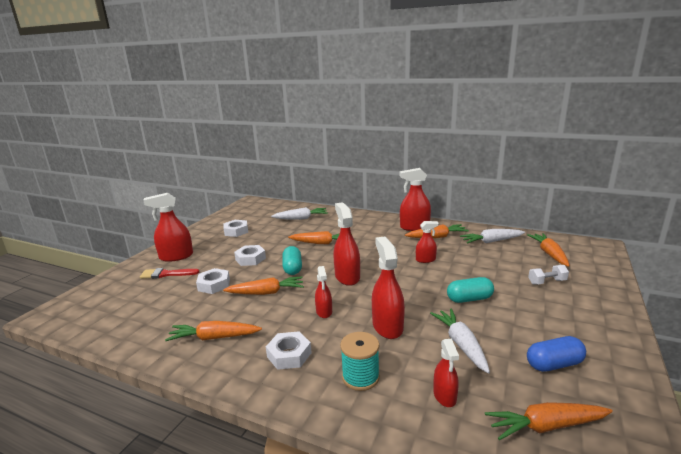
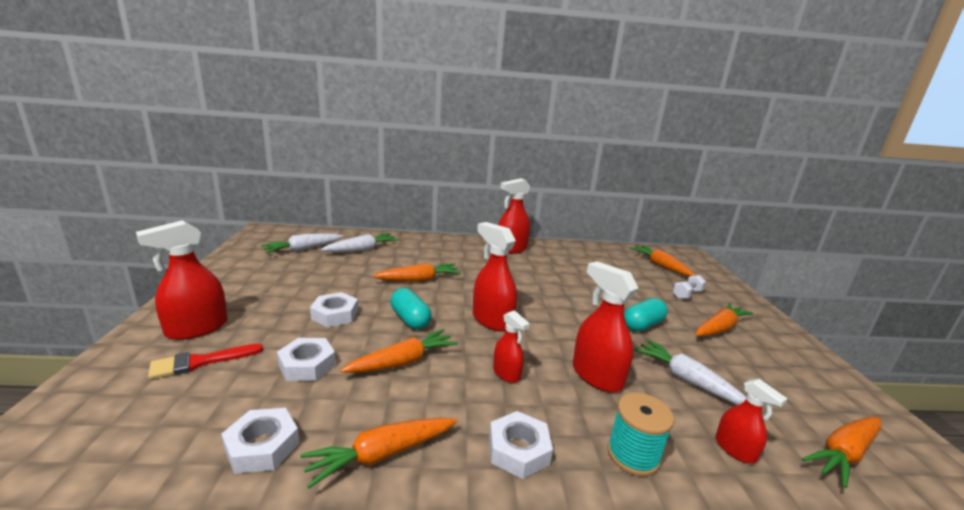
camera: 30 degrees left, 0 degrees up
white nut [223,220,248,237] -> white nut moved to [221,408,300,474]
orange carrot [405,224,469,238] -> orange carrot moved to [695,303,753,337]
red spray bottle [416,221,439,263] -> none
white carrot [460,229,525,244] -> white carrot moved to [261,233,344,253]
blue capsule [527,336,586,372] -> none

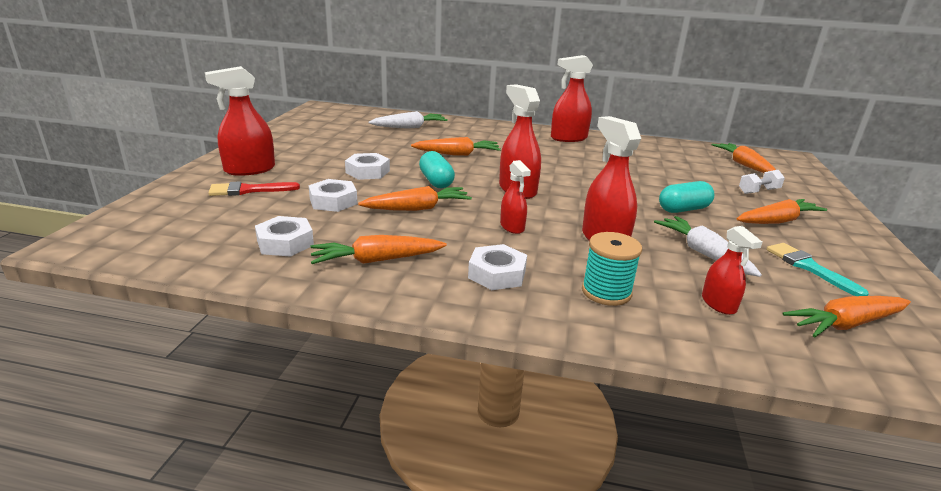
camera: 15 degrees right, 5 degrees up
white carrot [261,233,344,253] -> none
none -> turquoise brush [766,243,869,296]

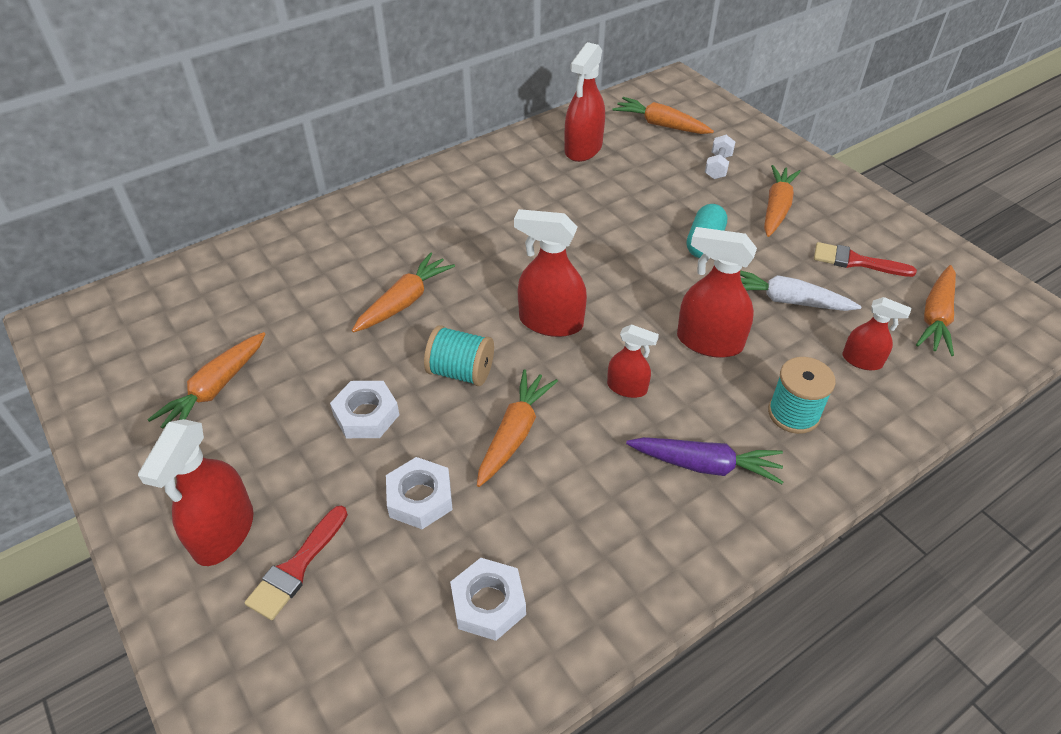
camera: 45 degrees left, 20 degrees up
orange carrot [310,235,447,264] -> orange carrot moved to [147,332,266,429]
white carrot [369,111,448,129] -> none
turquoise capsule [419,151,455,188] -> turquoise spool [424,325,494,386]
white nut [468,244,527,290] -> purple carrot [626,437,783,484]
red spray bottle [551,55,593,142] -> red spray bottle moved to [565,42,605,162]
turquoise brush [766,243,869,296] -> red brush [814,242,917,277]

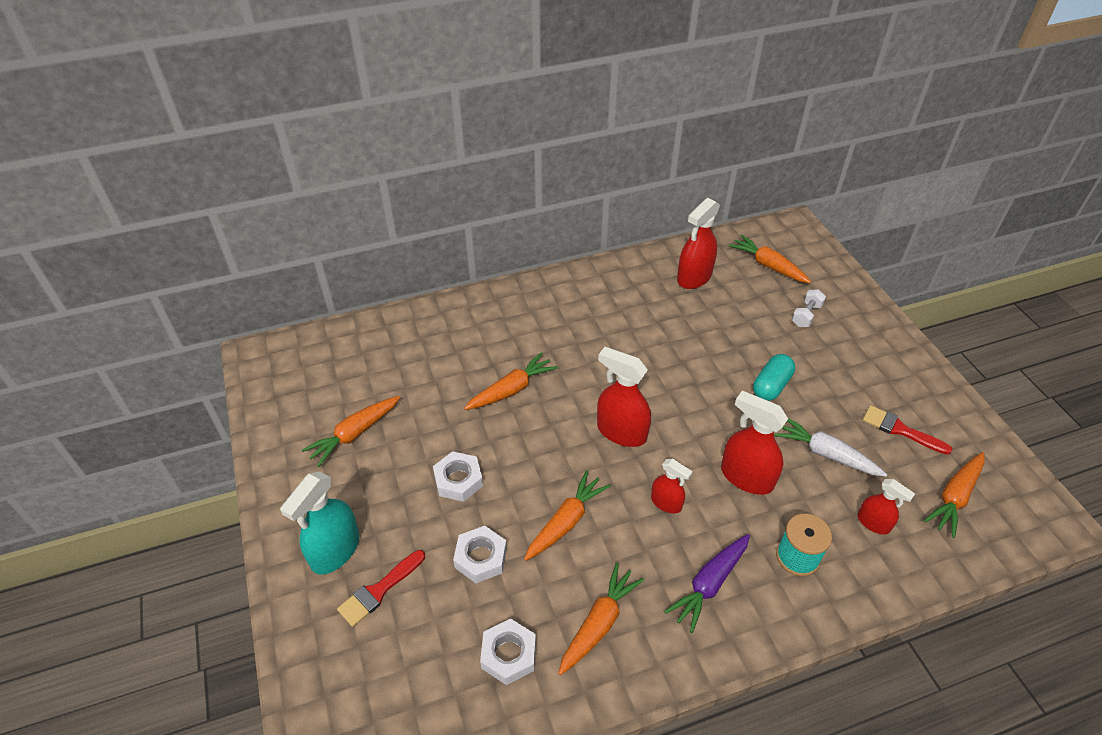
camera: 15 degrees right, 0 degrees up
red spray bottle [138,419,253,566] -> turquoise spray bottle [280,472,359,574]
turquoise spool [424,325,494,386] -> none
purple carrot [626,437,783,484] -> purple carrot turned 105 degrees clockwise [664,534,750,633]
orange carrot [764,165,801,237] -> orange carrot moved to [558,563,644,675]

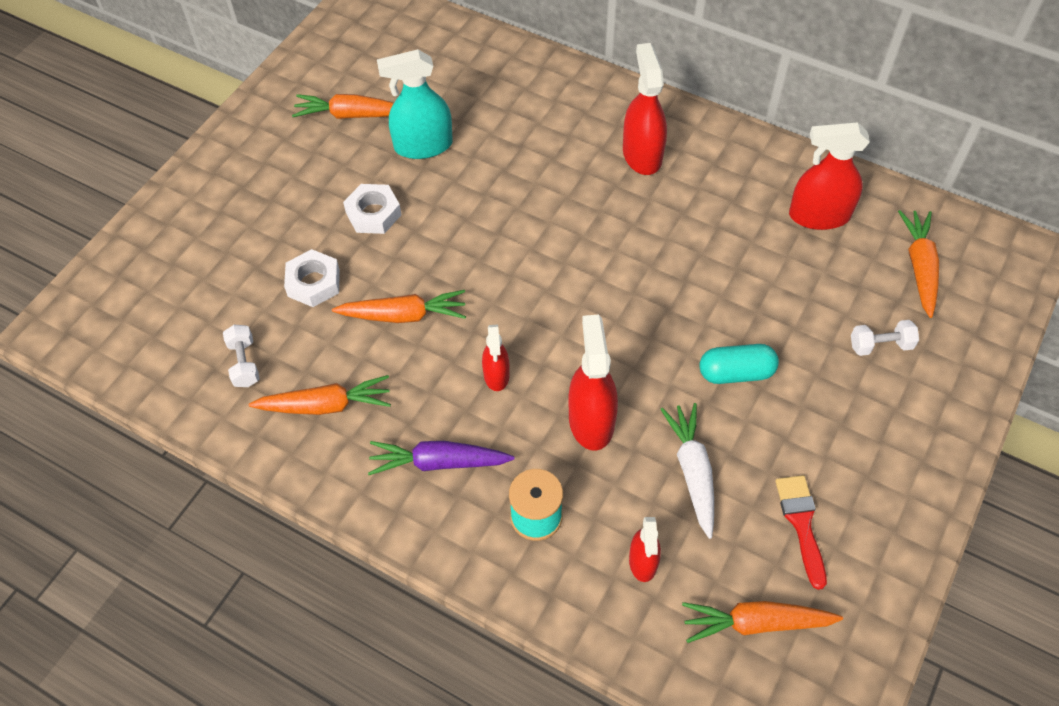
camera: 50 degrees right, 10 degrees up
turquoise spray bottle [280,472,359,574] -> turquoise spray bottle moved to [377,49,453,159]
red brush [337,550,425,627] -> none
orange carrot [464,352,558,410] -> none
white nut [480,619,536,685] -> white dumbbell [223,325,259,387]
red spray bottle [597,347,651,447] -> red spray bottle moved to [623,43,667,175]

